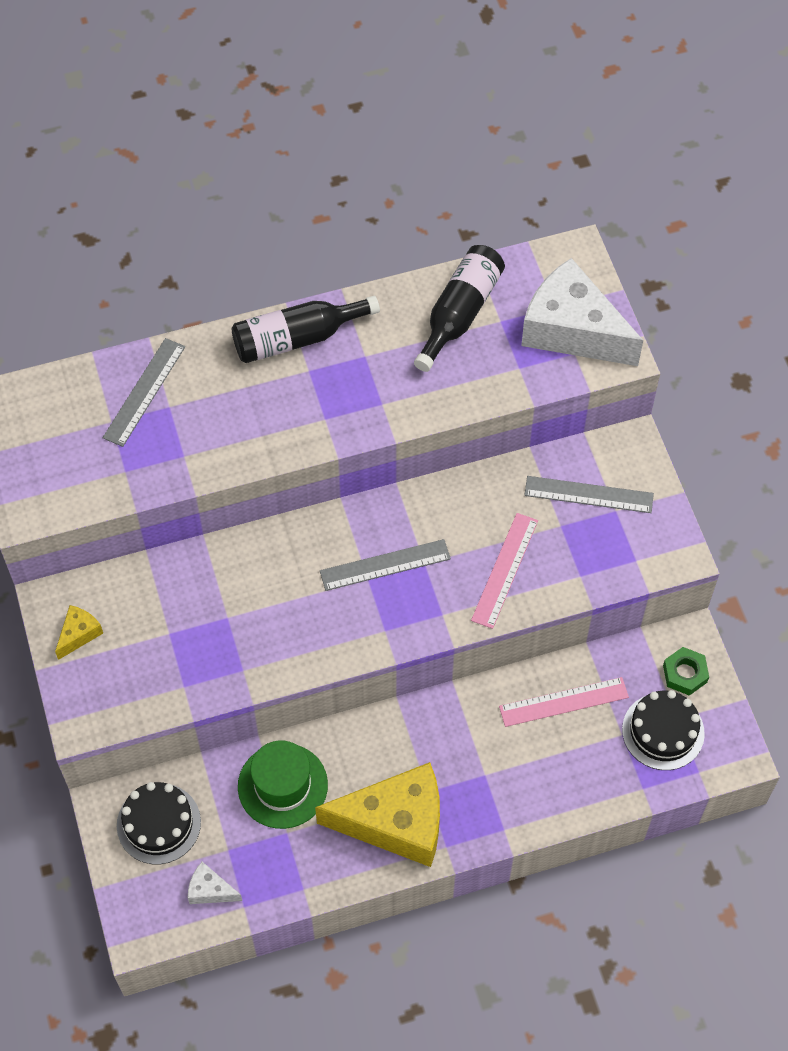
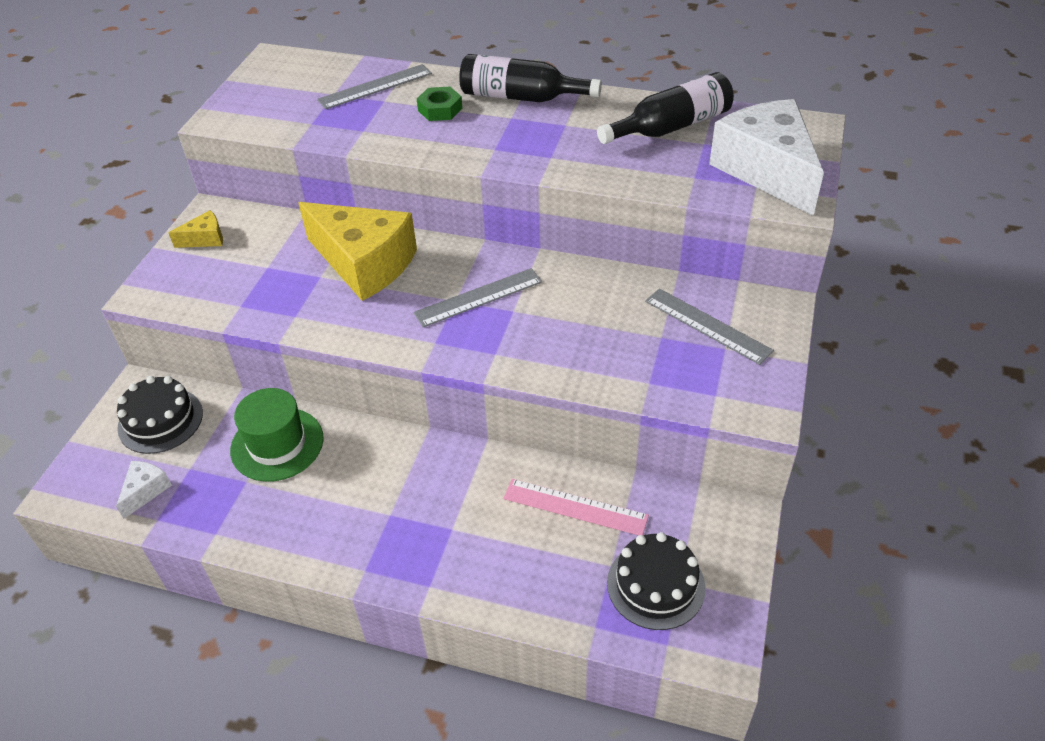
camera: 35 degrees right, 15 degrees down
white cheese [188,862,242,904] -> white cheese turned 60 degrees clockwise [116,461,172,519]
yellow cheese [315,762,440,867] -> yellow cheese moved to [298,202,417,301]
grey ruler [320,539,451,591] -> grey ruler turned 45 degrees counterclockwise [413,268,542,328]
pink ruler [471,513,538,629] -> none
green nut [663,647,709,696] -> green nut moved to [417,87,462,121]

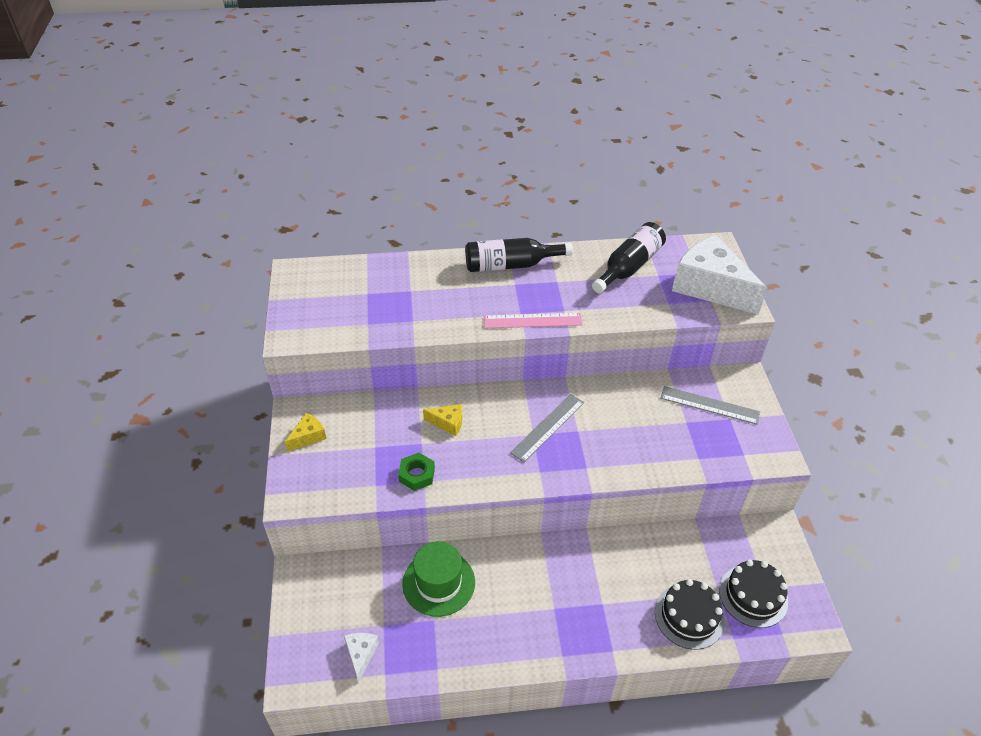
camera: 25 degrees left, 0 degrees up
black cake [117,376,203,454] -> black cake moved to [655,579,724,650]
yellow cheese [298,202,417,301] -> yellow cheese [423,404,462,436], size x0.42
grey ruler [317,64,432,110] -> none
green nut [417,87,462,121] -> green nut moved to [398,453,435,491]
pink ruler [504,479,649,535] -> pink ruler moved to [484,313,583,328]

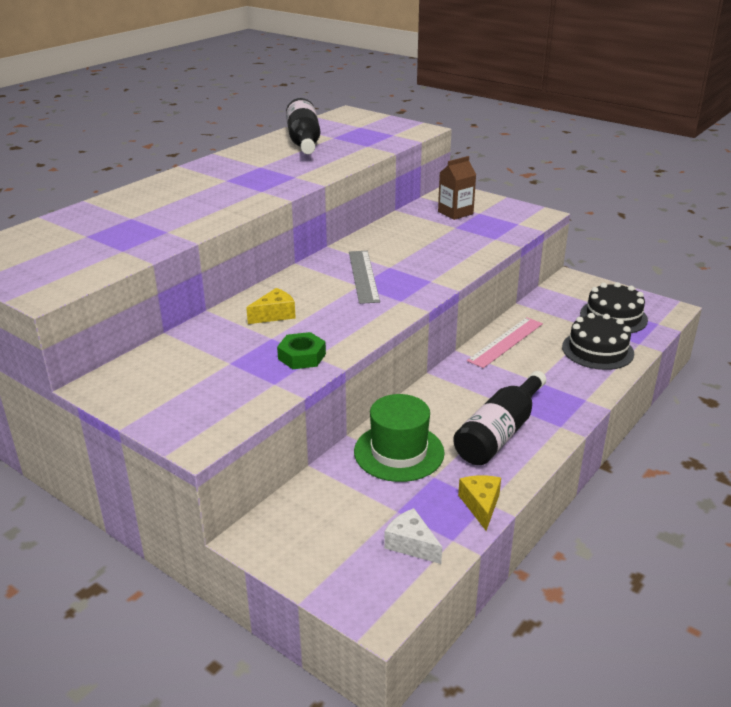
camera: 45 degrees left, 15 degrees down
yellow cheese [285,413,326,451] -> yellow cheese moved to [458,475,501,531]
black bottle [465,238,573,272] -> black bottle moved to [453,371,546,465]
pink ruler [484,313,583,328] -> pink ruler moved to [467,317,543,368]
grey ruler [661,386,760,425] -> brown carton [438,156,476,220]
white cheese [672,235,767,315] -> none

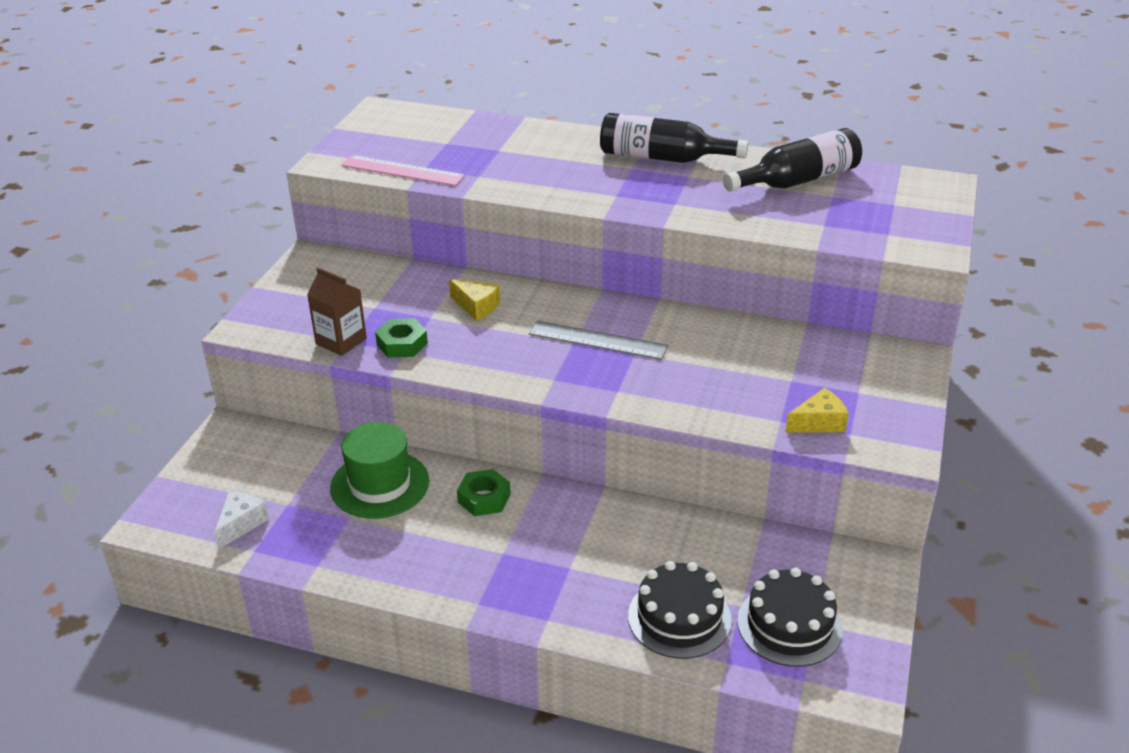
camera: 70 degrees right, 5 degrees up
grey ruler [349,251,380,304] -> grey ruler turned 45 degrees clockwise [529,320,668,360]
brown carton [438,156,476,220] -> brown carton moved to [307,267,367,356]
black bottle [453,371,546,465] -> black bottle moved to [600,113,749,163]
yellow cheese [458,475,501,531] -> yellow cheese moved to [785,388,849,432]
pink ruler [467,317,543,368] -> pink ruler moved to [341,155,465,186]
none -> green nut [457,469,511,516]

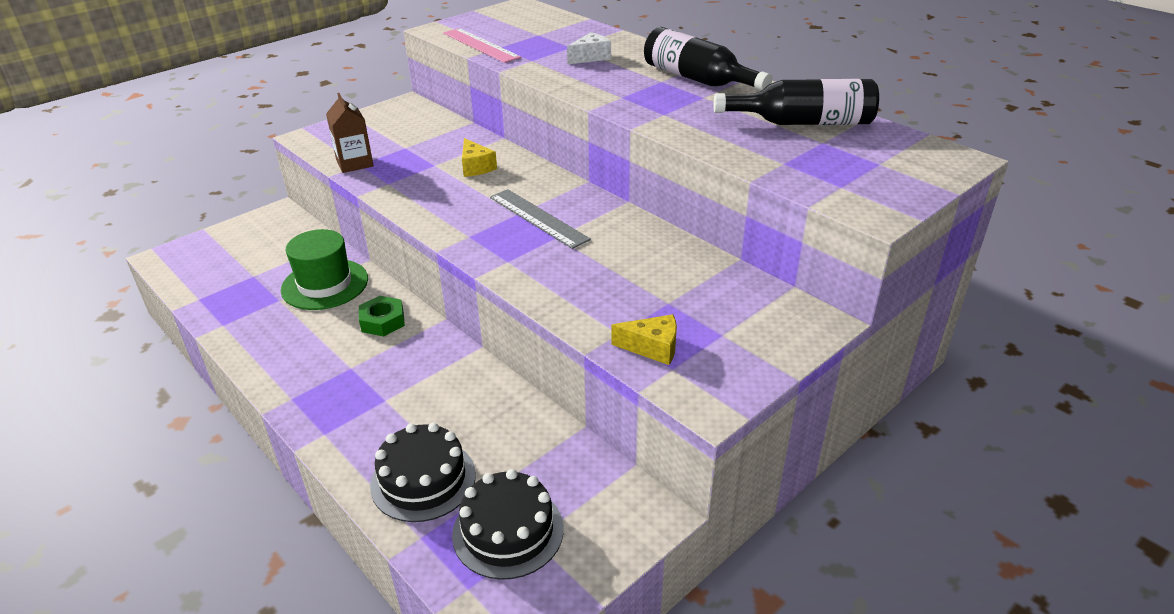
camera: 30 degrees right, 0 degrees up
white cheese [214,491,269,549] -> white cheese moved to [567,32,611,64]
green nut [375,318,428,358] -> none

